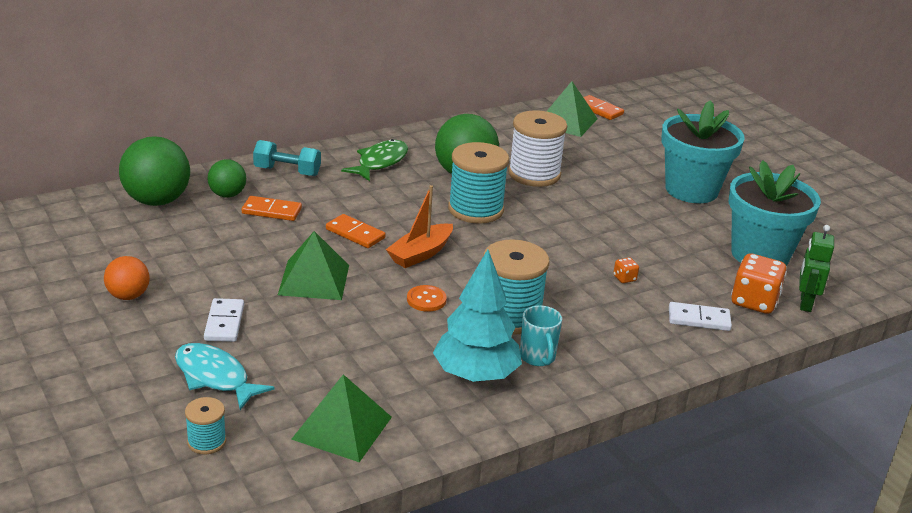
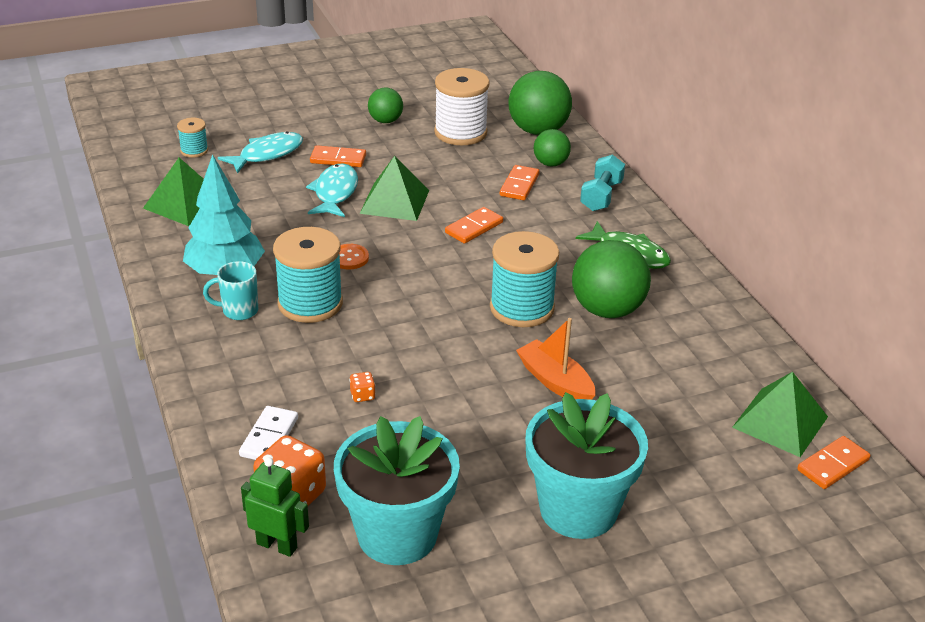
camera: 100 degrees right, 5 degrees up
orange ball [104,256,150,300] -> green ball [368,88,403,123]
white domino [204,298,244,342] -> orange domino [310,145,366,167]
orange boat [386,185,453,268] -> orange boat moved to [516,318,596,400]
white spool [508,110,567,187] -> white spool moved to [434,68,490,145]
none -> turquoise fish [306,163,358,217]

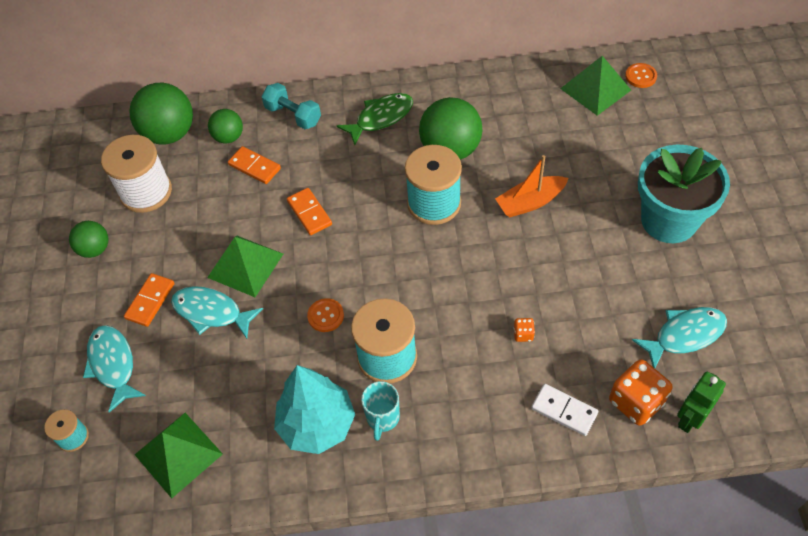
camera: 70 degrees left, 20 degrees up
turquoise flower pot [334,416,460,565] -> turquoise fish [632,307,727,368]
orange domino [797,436,871,489] -> orange button [625,63,657,88]

